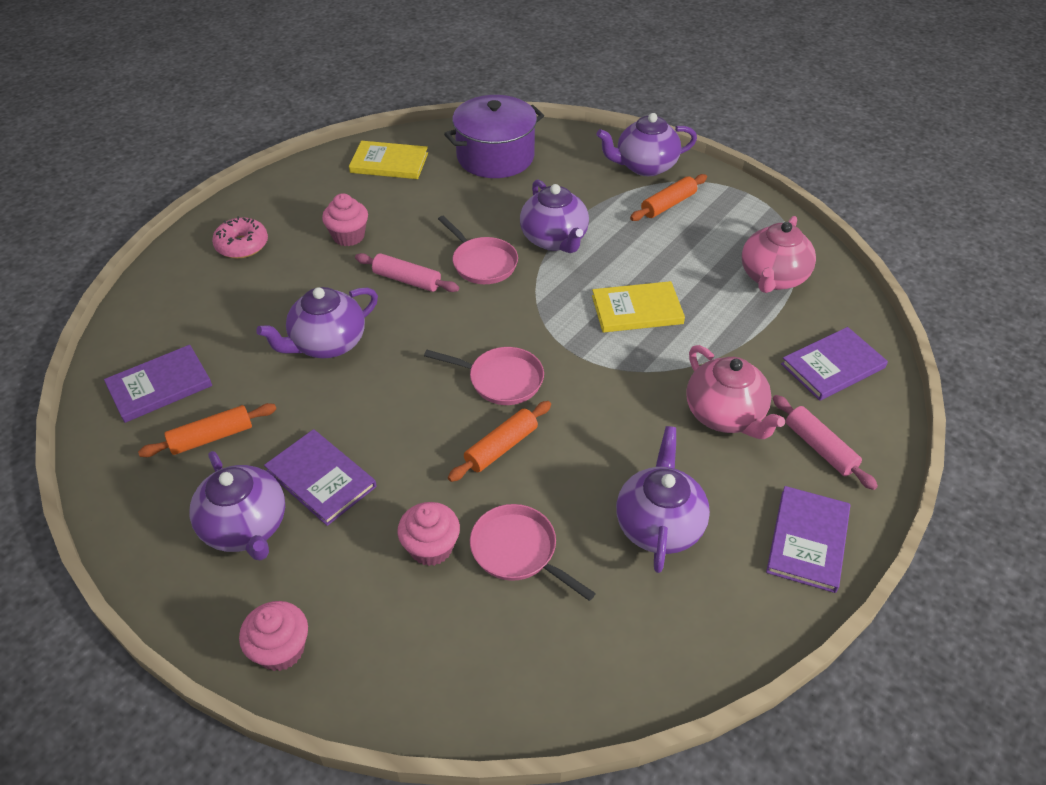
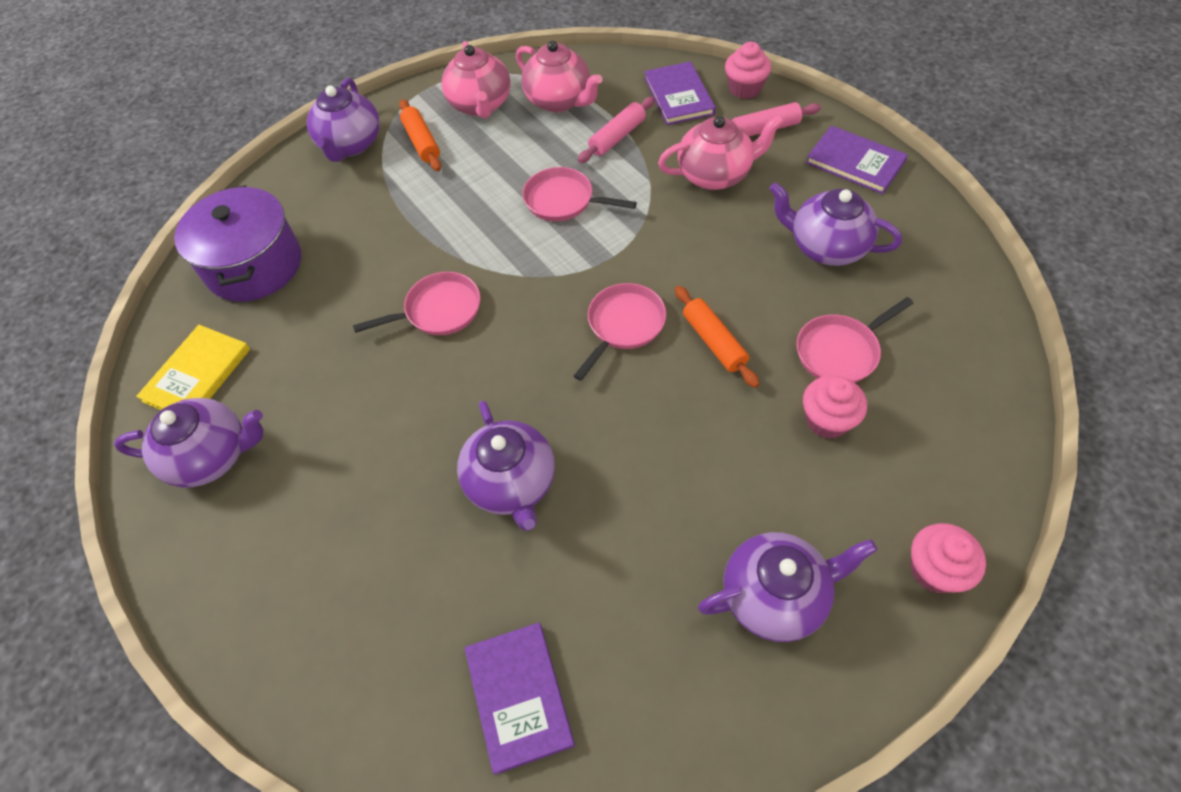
camera: 70 degrees left, 10 degrees up
orange rolling pin [138,403,276,457] -> none
pink donut [212,216,268,259] -> none
purple book [264,429,377,526] -> none
pink cupcake [322,193,368,246] -> pink cupcake moved to [725,42,771,99]
pink rolling pin [355,253,459,292] -> pink rolling pin moved to [578,97,655,163]
purple teapot [520,179,589,253] -> purple teapot moved to [114,398,263,488]
yellow book [592,281,685,333] -> pink pan [523,167,637,221]
none -> pink teapot [441,41,511,119]

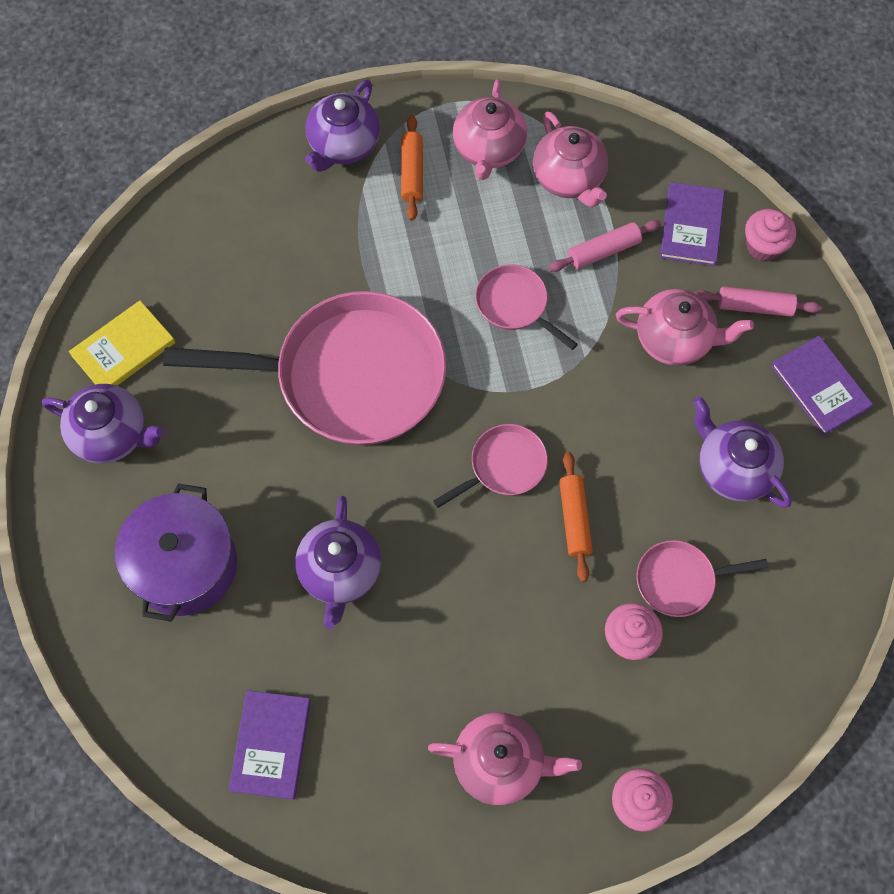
camera: 20 degrees right, 10 degrees up
purple pot [174,185,301,301] -> purple pot moved to [115,483,237,622]
pink pan [353,272,481,335] -> pink pan [163,291,446,445], size x2.24
purple teapot [698,532,877,642] -> pink teapot [428,712,582,805]

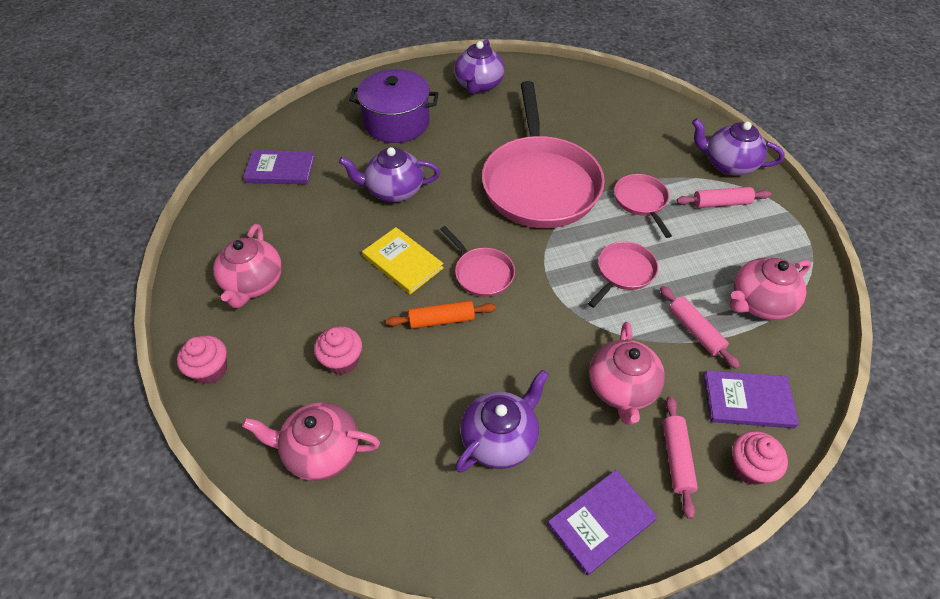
camera: 85 degrees right, 15 degrees down
yellow book [69,300,175,386] -> yellow book moved to [362,227,444,294]
orange rolling pin [401,115,423,221] -> pink rolling pin [676,187,771,208]
pink teapot [453,79,527,180] -> pink teapot moved to [242,402,380,481]
pink pan [636,540,768,617] -> pink pan moved to [614,174,672,238]

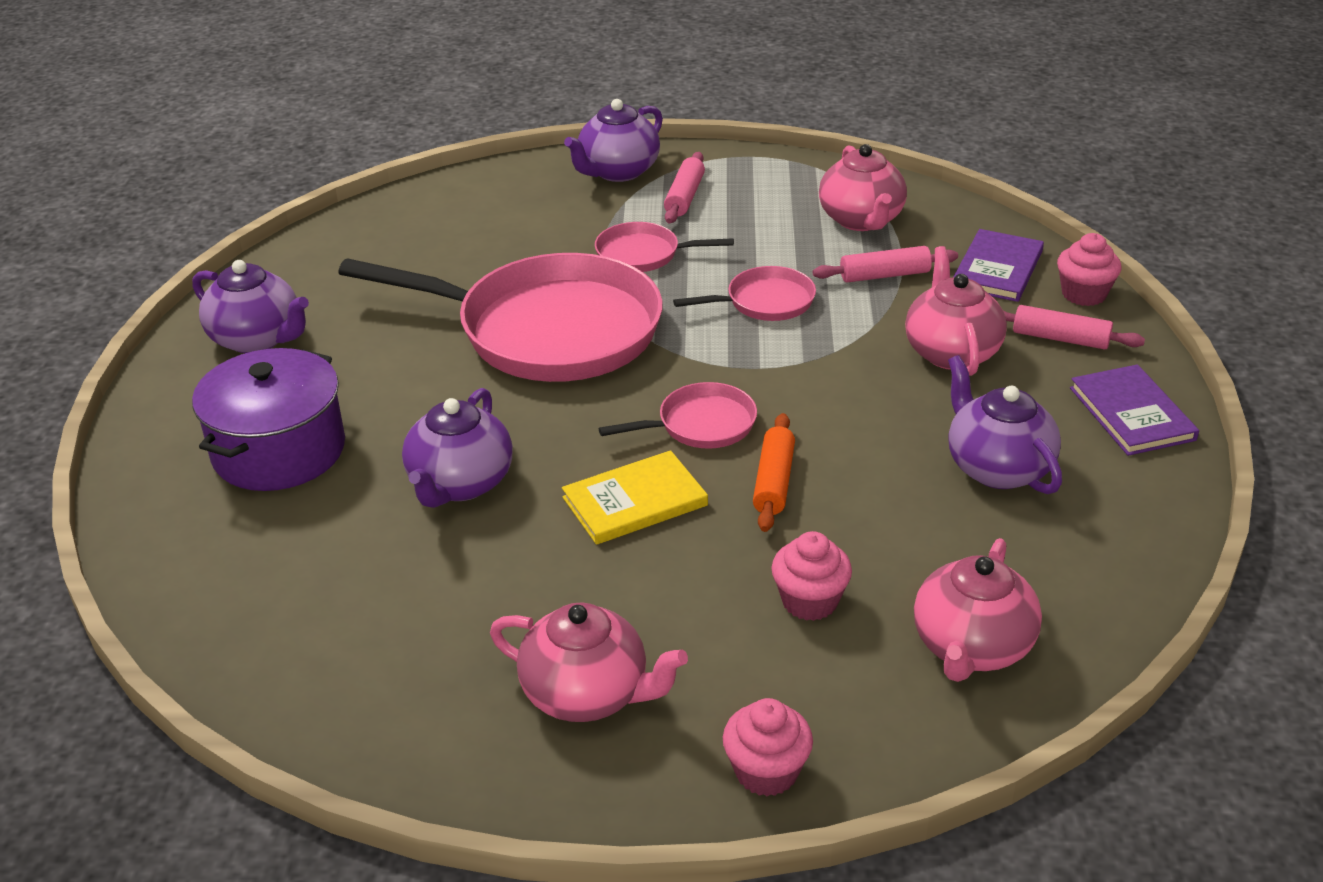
camera: 70 degrees left, 15 degrees down
purple book [243,150,315,184] -> none
pink pan [588,241,658,308] -> pink pan turned 105 degrees clockwise [673,266,816,321]
pink teapot [589,322,665,425] -> pink teapot turned 120 degrees counterclockwise [905,246,1007,376]

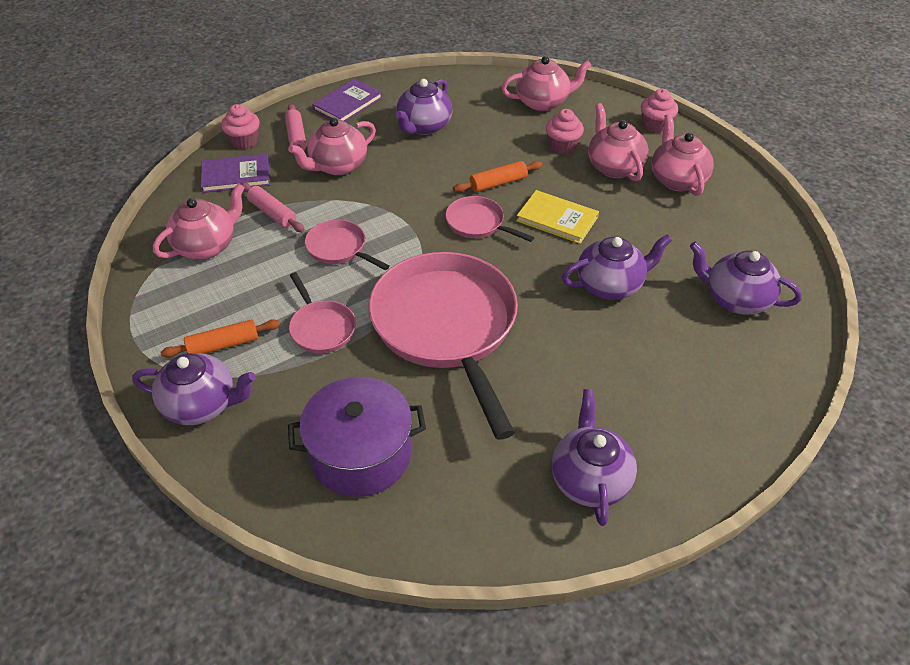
camera: 125 degrees left, 10 degrees up
purple pot [192,348,345,491] -> purple pot moved to [288,377,426,497]
pink rolling pin [664,152,705,223] -> orange rolling pin [161,319,280,358]
none -> pink teapot [588,103,649,181]
none -> purple teapot [690,241,802,315]

